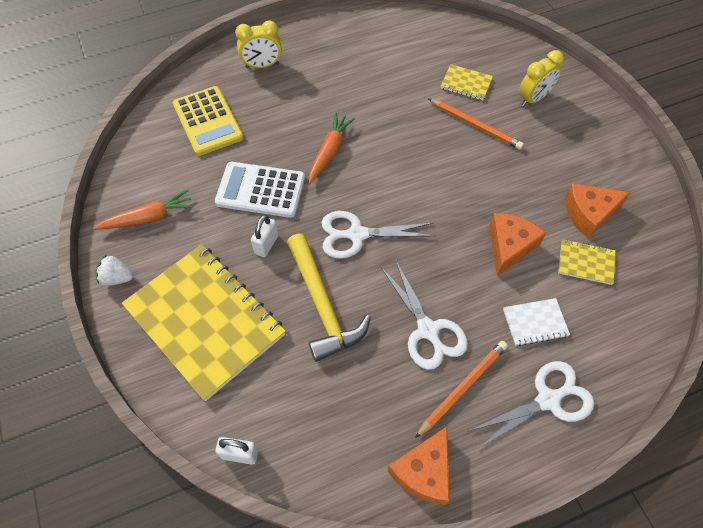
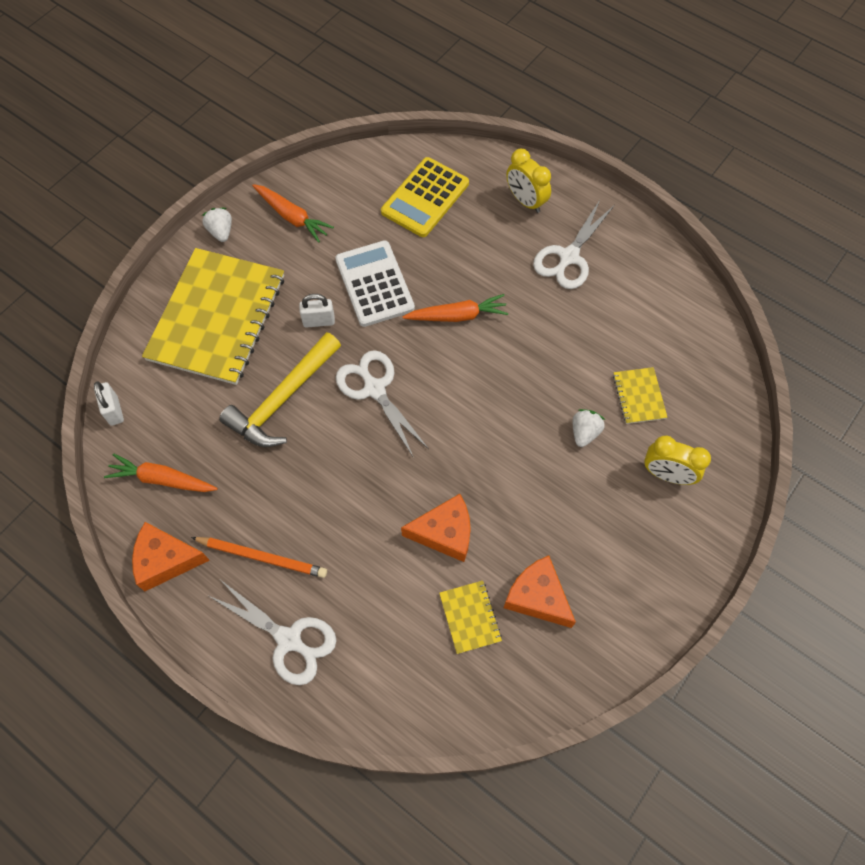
camera: 60 degrees right, 5 degrees up
white scissors [381,259,468,370] -> white scissors moved to [533,200,615,289]
orange pencil [428,98,524,150] -> white strawberry [573,409,605,447]
white notebook [503,298,570,346] -> none
none -> orange carrot [104,454,217,492]

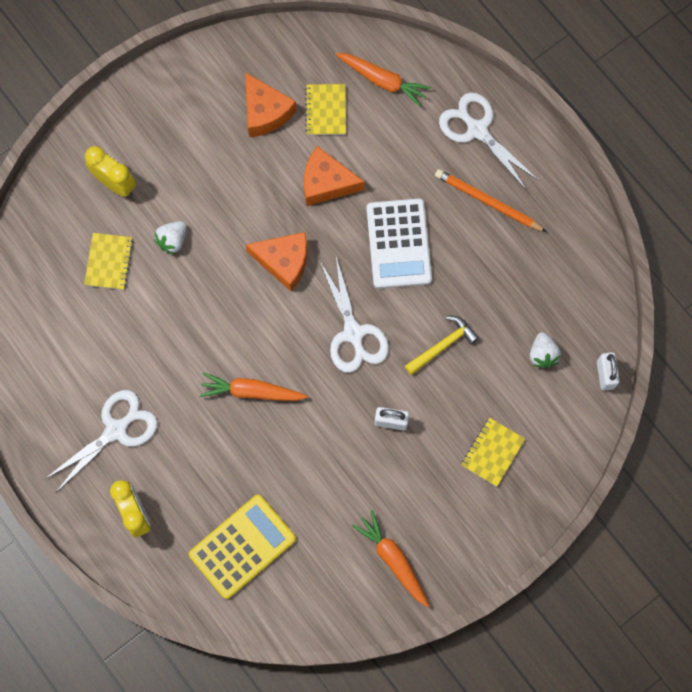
camera: 165 degrees left, 10 degrees up
orange carrot [104,454,217,492] -> orange carrot moved to [335,53,431,107]
orange cheese [132,522,210,591] -> orange cheese moved to [245,232,307,291]
yellow notebook [142,248,284,385] -> yellow notebook [461,418,525,487], size x0.41
white strawberry [202,208,232,242] -> white strawberry moved to [530,332,561,368]
yellow hammer [219,332,341,447] -> yellow hammer [405,316,479,375], size x0.58
white calculator [335,240,415,327] -> white calculator moved to [366,199,432,289]

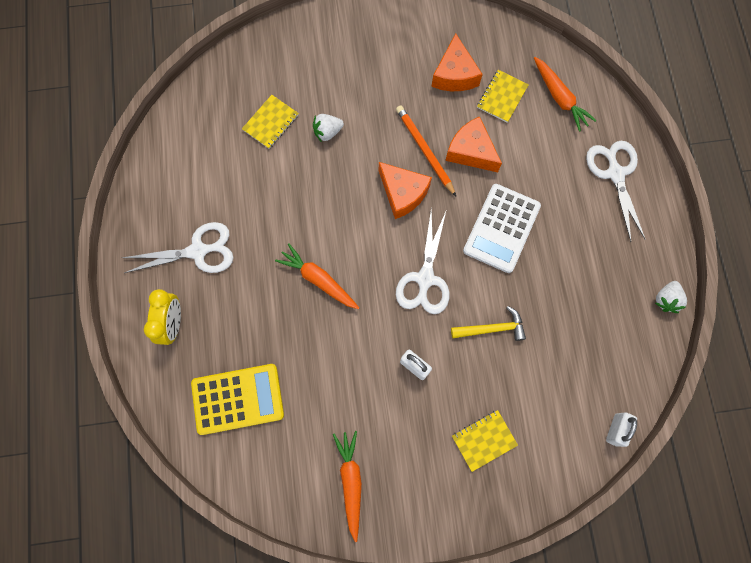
camera: 30 degrees right, 0 degrees up
yellow clock [85,146,136,197] -> none
orange pencil [435,169,547,232] -> orange pencil moved to [396,105,456,196]
white strawberry [530,332,561,368] -> white strawberry moved to [655,281,687,313]

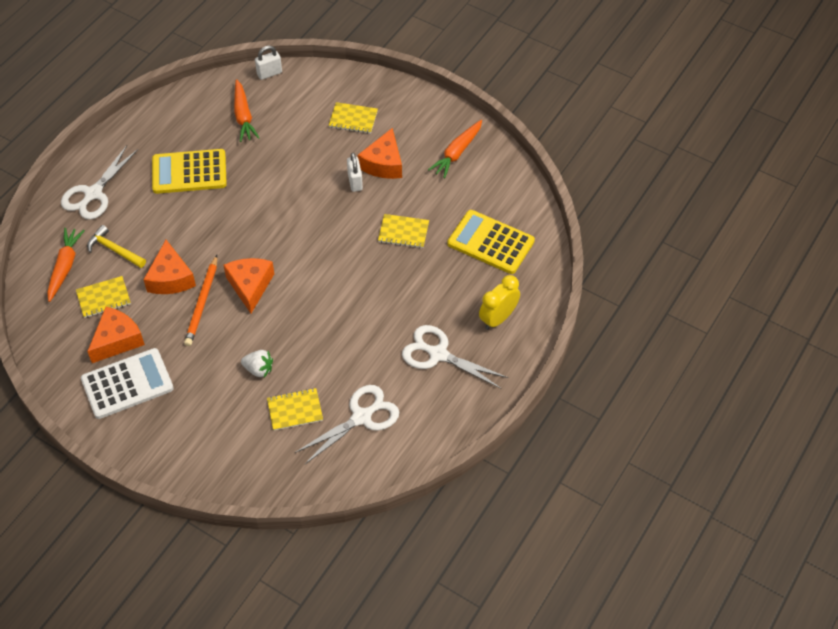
camera: 140 degrees left, 20 degrees down
orange carrot [275,243,359,309] -> orange carrot moved to [234,79,259,142]
white scissors [396,209,449,314] -> white scissors moved to [295,385,399,465]
yellow hammer [451,306,526,341] -> yellow hammer moved to [87,225,146,268]
white calculator [463,184,541,273] -> white calculator moved to [81,348,174,419]
white strawberry [655,281,687,313] -> none
none -> yellow calculator [152,149,227,194]
none -> orange cheese [358,128,402,179]
none -> yellow notebook [378,214,429,248]

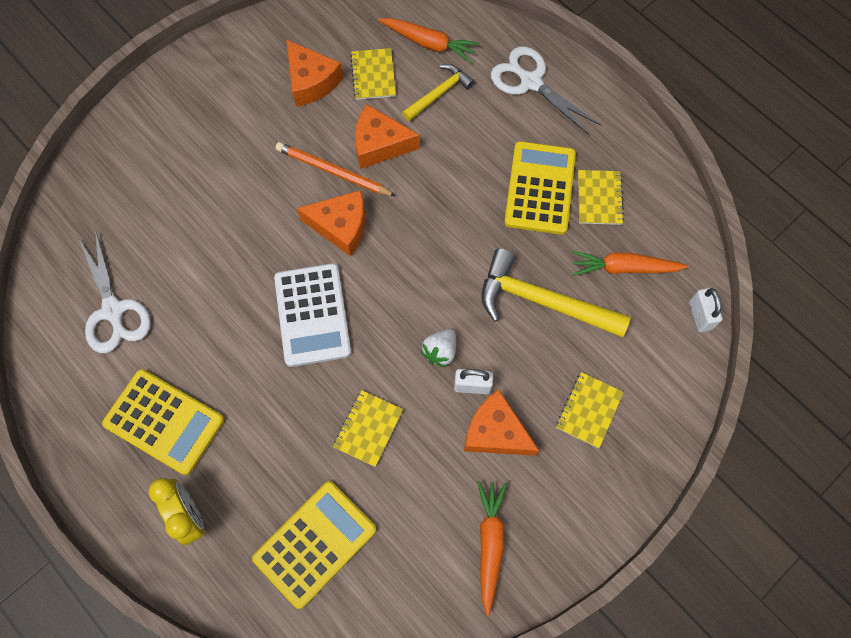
camera: 105 degrees right, 15 degrees up
white calculator [81,348,174,419] -> white calculator moved to [274,263,351,367]
white strawberry [241,350,273,377] -> white strawberry moved to [421,329,456,368]
yellow notebook [267,388,323,430] -> yellow notebook moved to [578,170,624,225]
white scissors [402,325,508,389] -> yellow calculator [102,369,224,475]
orange carrot [428,120,482,178] -> orange carrot turned 45 degrees clockwise [477,481,507,616]
none -> yellow hammer [481,248,631,337]

